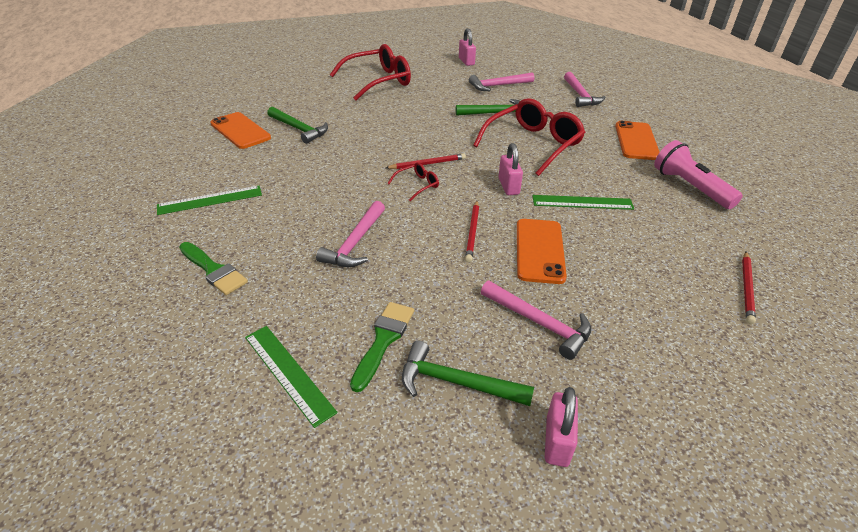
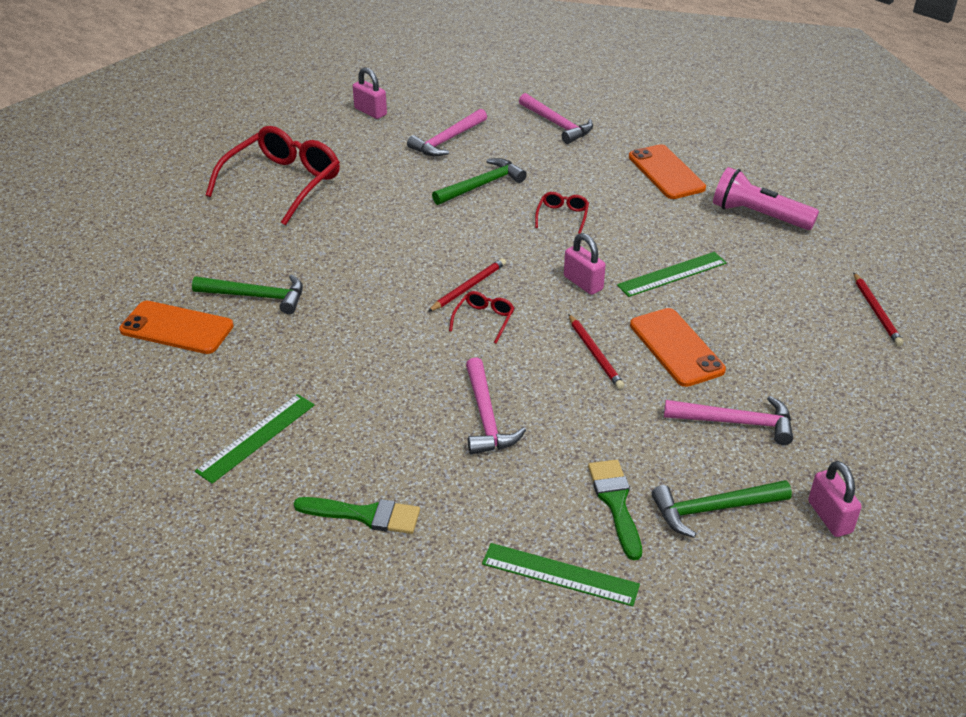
camera: 30 degrees left, 0 degrees up
red glasses [473,98,585,176] -> red glasses [535,192,589,234], size x0.44

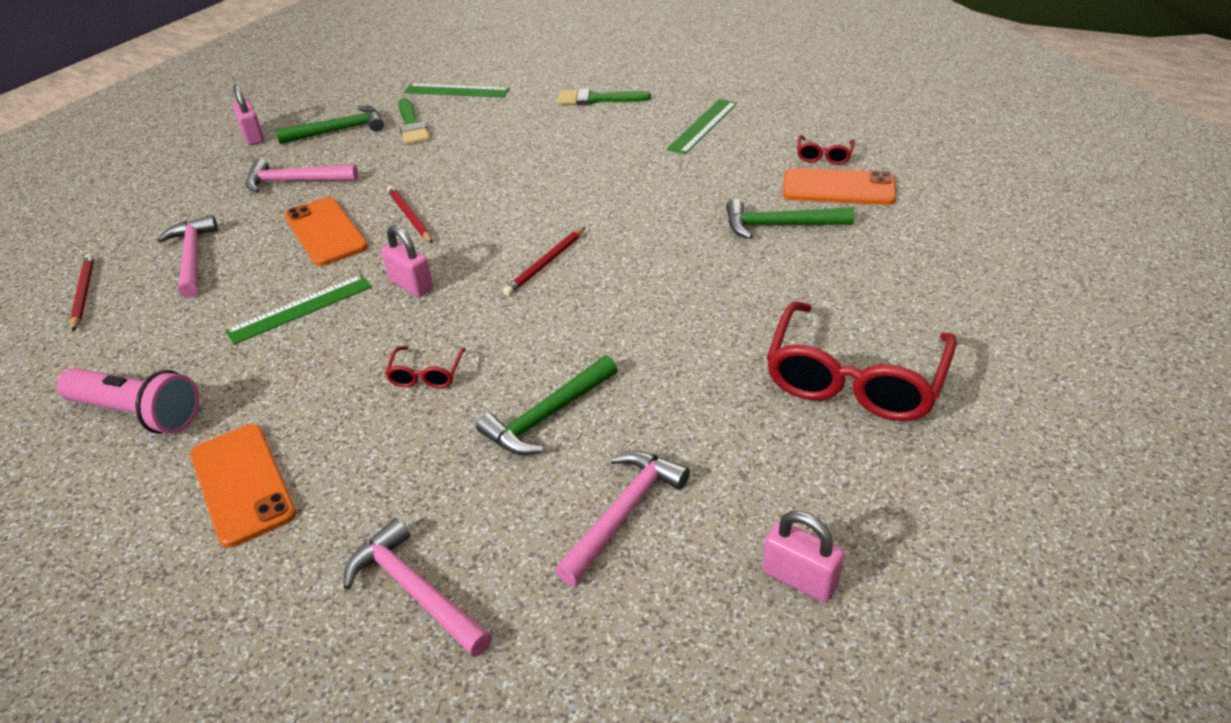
camera: 175 degrees right, 0 degrees up
red glasses [449,291,514,344] -> red glasses moved to [797,135,855,165]
pink hammer [466,357,526,455] -> pink hammer moved to [157,215,218,298]

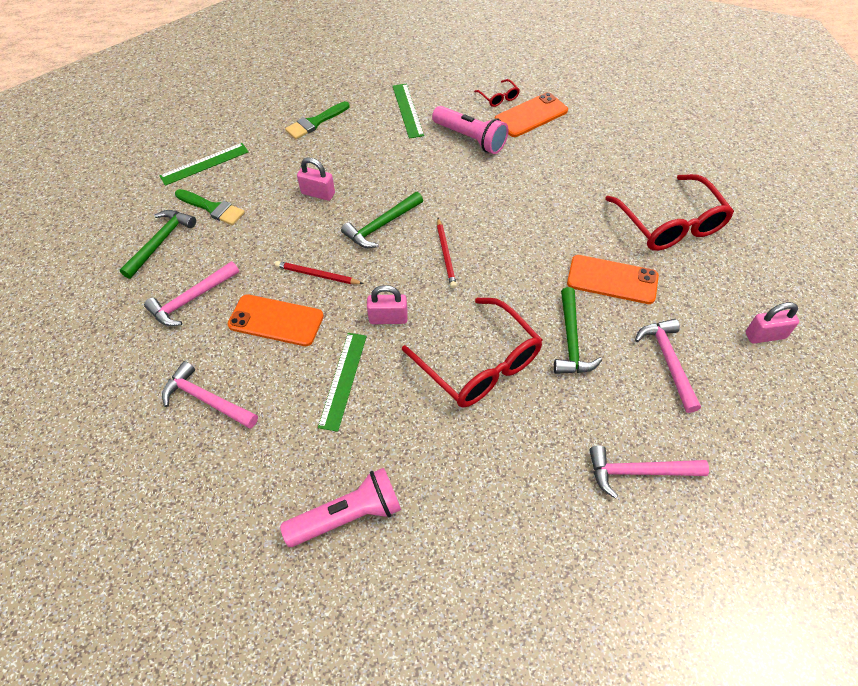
camera: 45 degrees left, 15 degrees up
red pencil [70,254,94,331] -> none
orange phone [190,424,297,548] -> orange phone moved to [567,255,659,304]
pink padlock [233,84,264,145] -> pink padlock moved to [297,158,335,201]
red glasses [385,346,466,388] -> red glasses [402,298,542,408], size x2.28
green hammer [726,199,854,239] -> green hammer moved to [341,192,423,248]
none -> pink flashlight [432,106,509,154]

